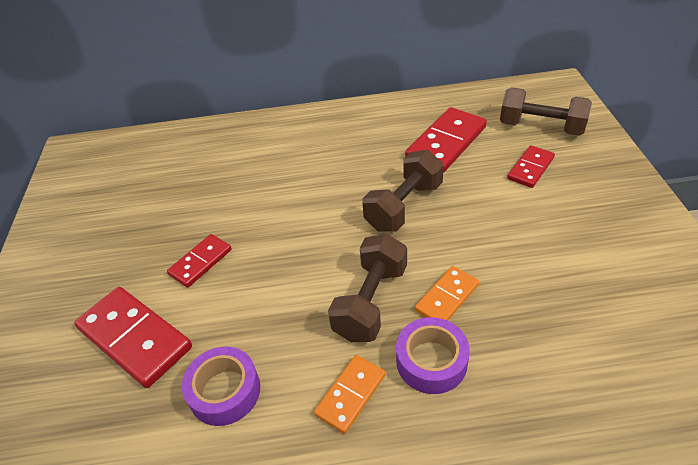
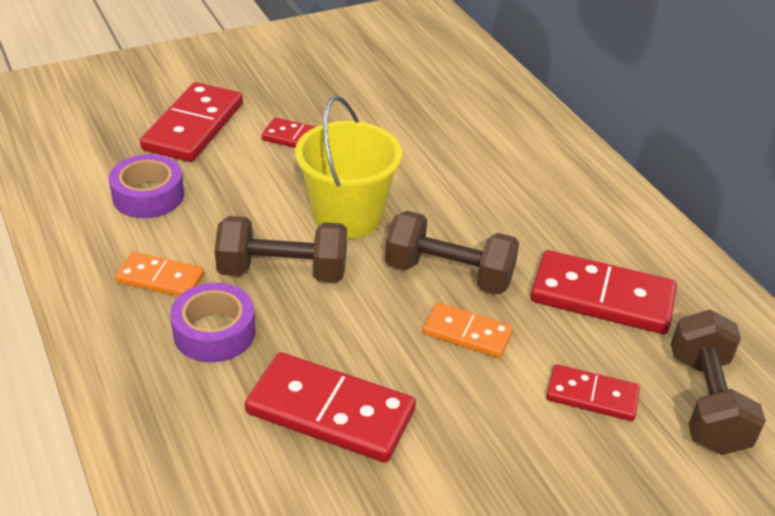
camera: 65 degrees right, 5 degrees down
orange domino [415,266,479,321] -> orange domino moved to [423,303,513,358]
none -> red domino [245,352,416,463]
none -> yellow bucket [295,96,402,239]

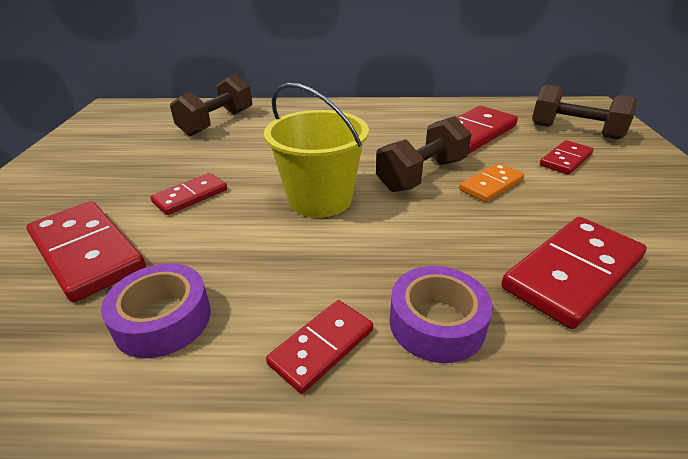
camera: 60 degrees left, 5 degrees down
orange domino [115,252,204,297] -> red domino [266,300,373,394]
brown dumbbell [215,216,347,283] -> brown dumbbell moved to [170,74,252,136]

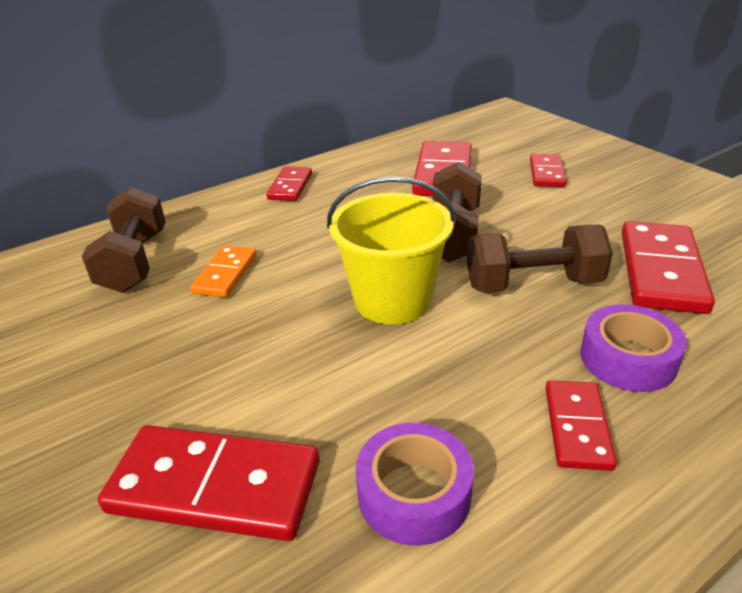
camera: 35 degrees left, 0 degrees up
red domino [150,173,227,215] -> red domino moved to [266,166,312,201]
orange domino [459,163,524,202] -> orange domino moved to [190,245,256,297]
brown dumbbell [532,84,638,139] -> brown dumbbell moved to [467,225,613,293]

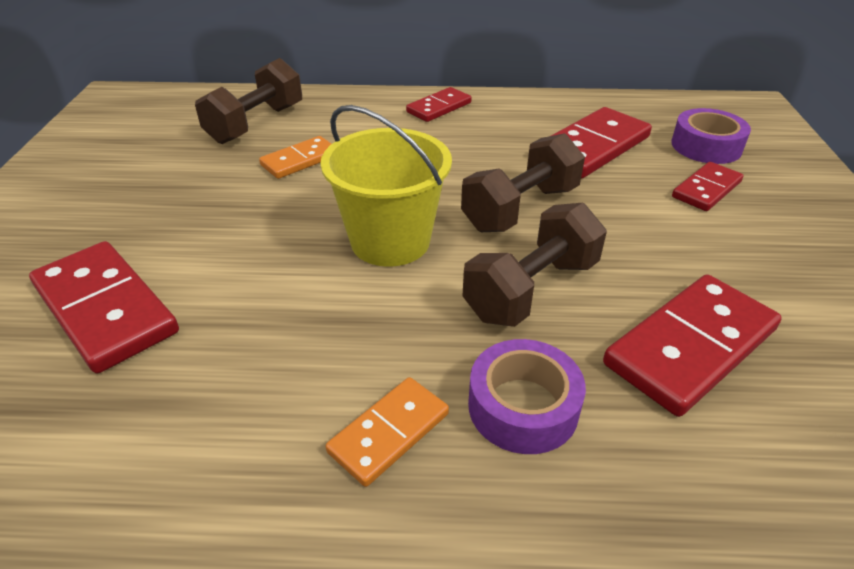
camera: 35 degrees right, 5 degrees up
purple tape [356,423,474,546] -> purple tape moved to [671,108,751,164]
brown dumbbell [467,225,613,293] -> brown dumbbell turned 75 degrees counterclockwise [463,203,607,327]
red domino [545,380,617,471] -> orange domino [326,377,449,487]

